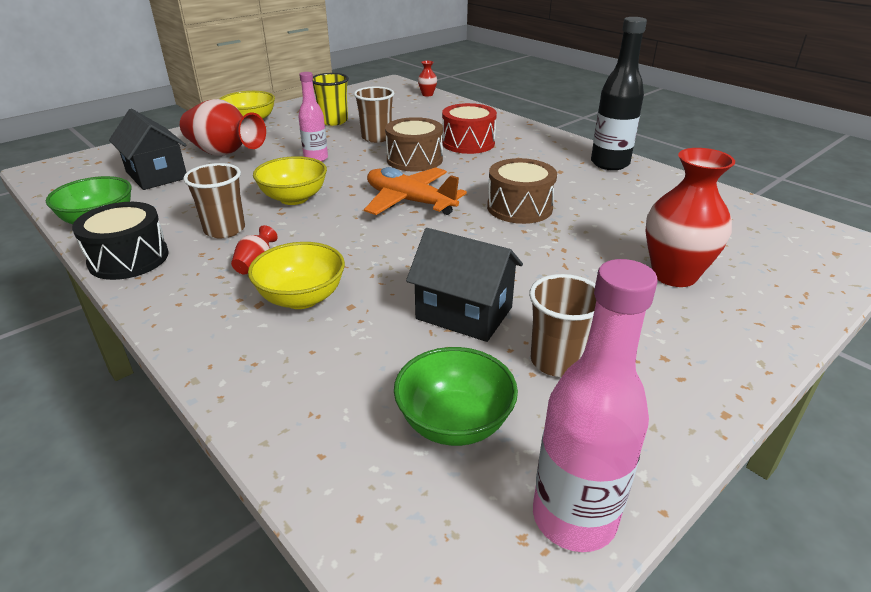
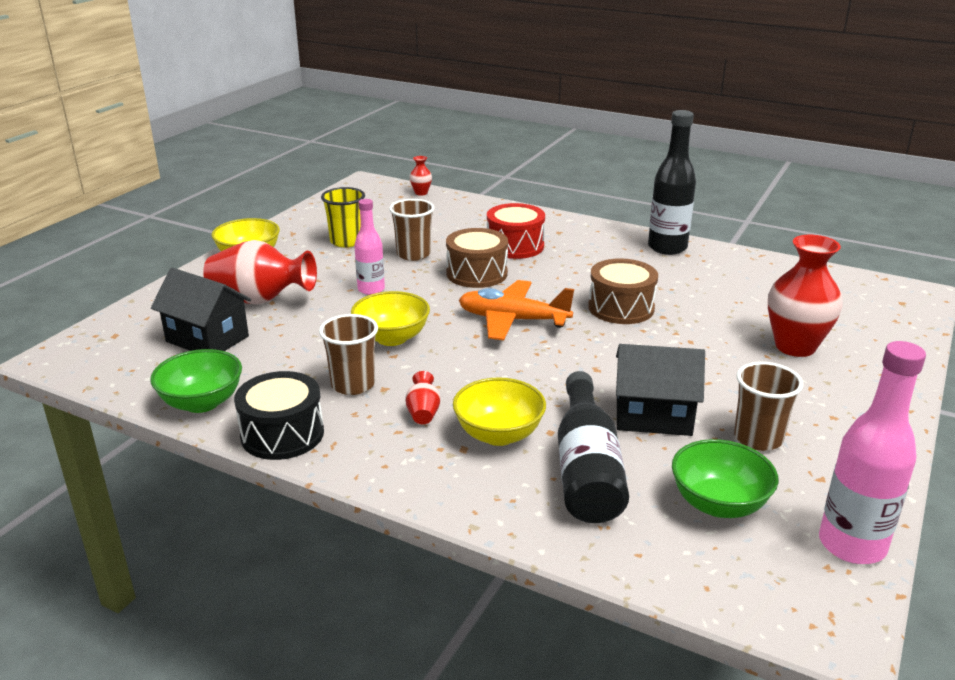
camera: 20 degrees left, 5 degrees down
none -> black bottle [558,371,629,523]

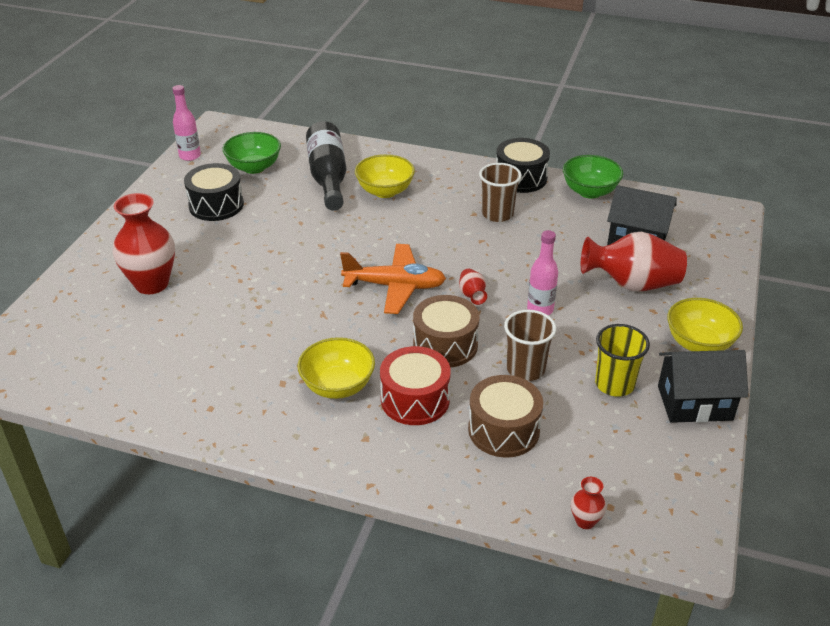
camera: 170 degrees right, 10 degrees up
yellow bowl [351,291,430,346] -> yellow bowl moved to [298,337,375,399]
red vase [405,371,441,424] -> red vase moved to [459,269,487,305]
brown drum [588,258,658,324] -> brown drum moved to [468,375,543,458]
black house [616,344,705,436] -> black house moved to [658,350,749,423]
black bottle [648,110,696,255] -> none
brown cup [734,362,803,451] -> black drum [184,163,244,221]
pink bottle [819,341,926,564] -> pink bottle [172,85,201,161], size x0.63

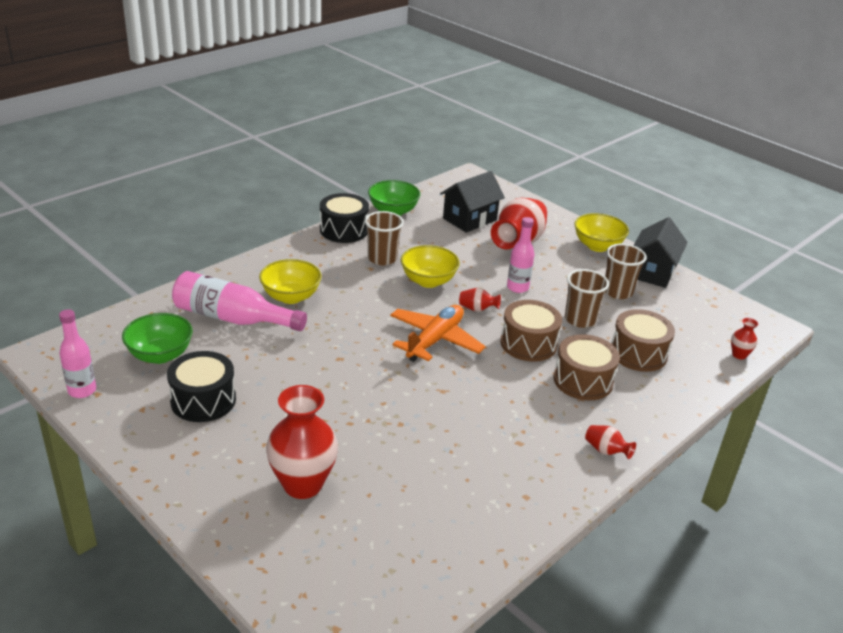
camera: 65 degrees left, 5 degrees down
yellow bowl [298,337,375,399] -> yellow bowl moved to [401,245,460,288]
black bottle [306,121,346,211] -> pink bottle [172,271,307,331]
red drum [380,346,451,425] -> brown drum [554,334,620,400]
yellow cup [595,324,650,397] -> brown cup [605,244,647,299]
none -> red vase [585,425,636,459]

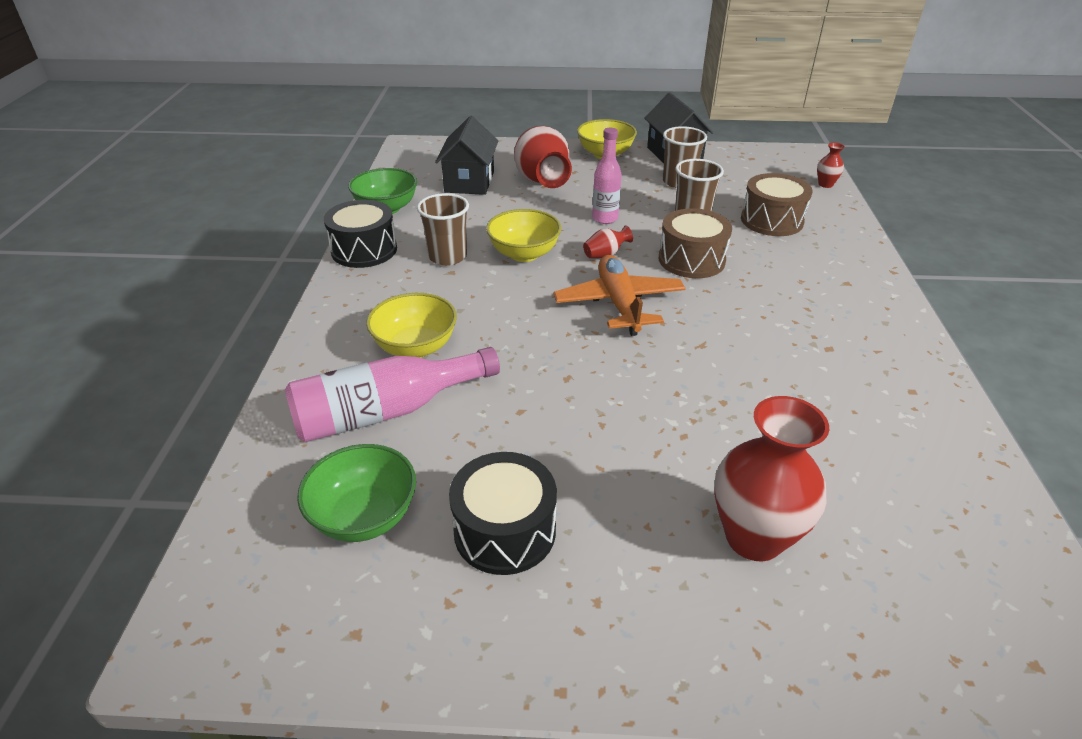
camera: 40 degrees left, 5 degrees up
pink bottle [59,309,96,398] -> none
brown drum [554,334,620,400] -> none
red vase [585,425,636,459] -> none

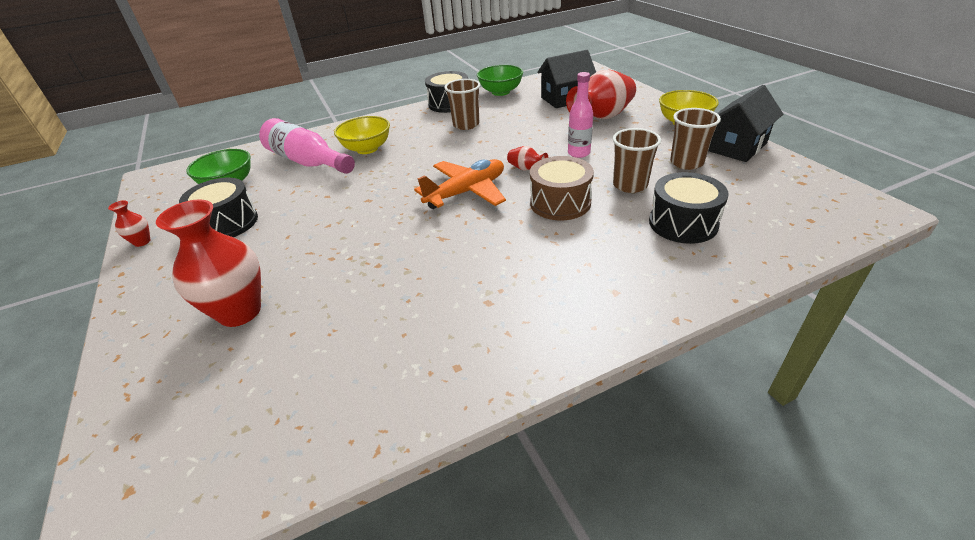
camera: 65 degrees right, 0 degrees up
yellow bowl [486,209,561,262] -> none
brown drum [741,173,812,236] -> black drum [649,172,729,244]
red vase [817,143,845,188] -> red vase moved to [108,200,151,247]

